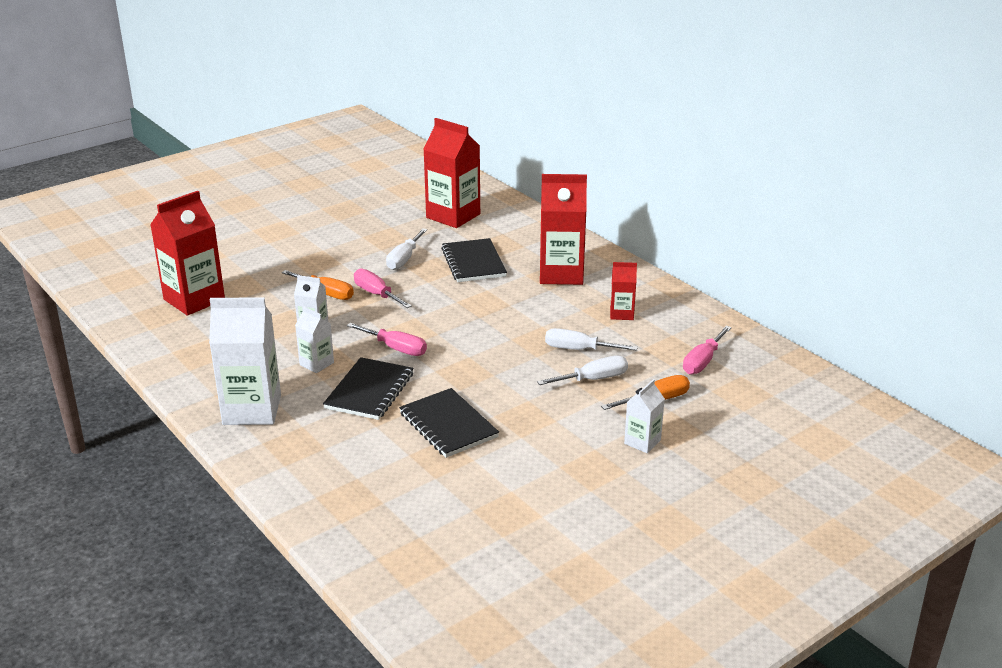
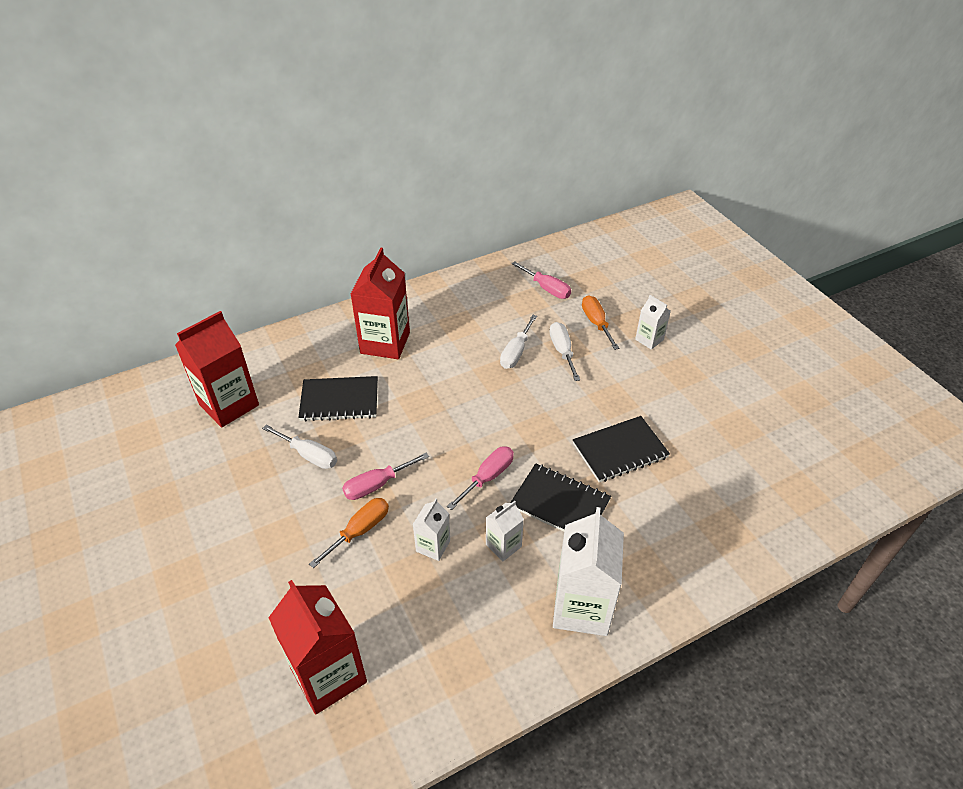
camera: 80 degrees left, 15 degrees up
red carton [610,262,637,320] -> none

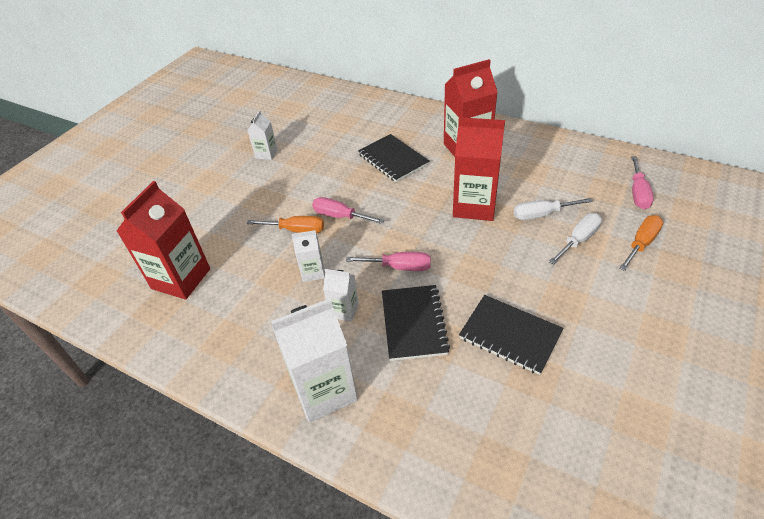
camera: 60 degrees right, 0 degrees up
red carton [175,311,259,428] -> red carton moved to [453,117,505,221]
white screwdriver [262,425,337,469] -> none
white carton [635,295,671,350] -> white carton moved to [247,110,278,160]

